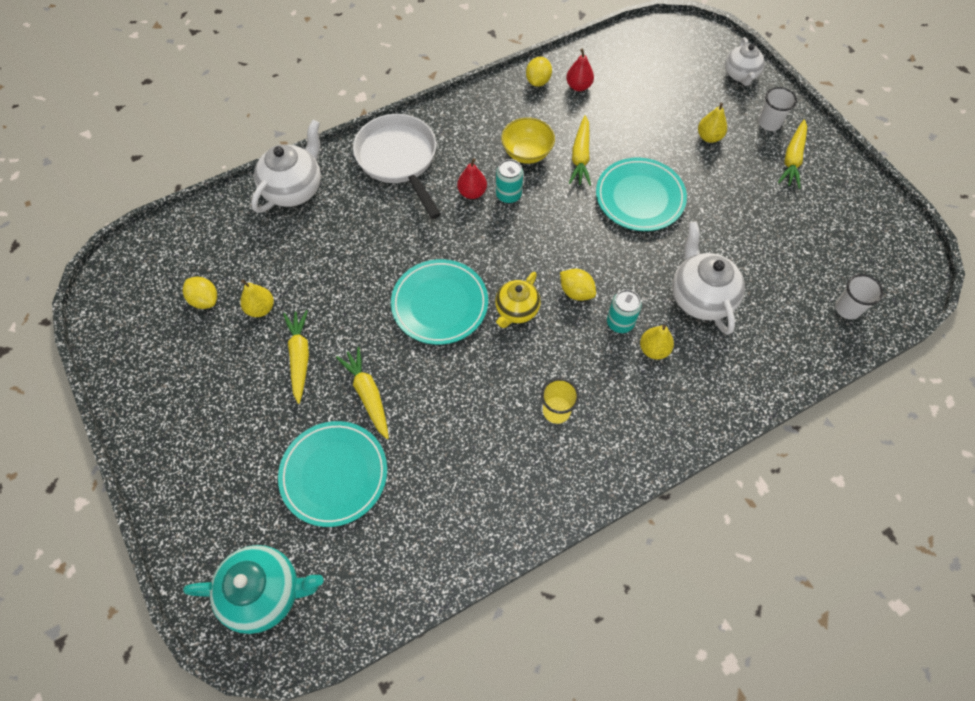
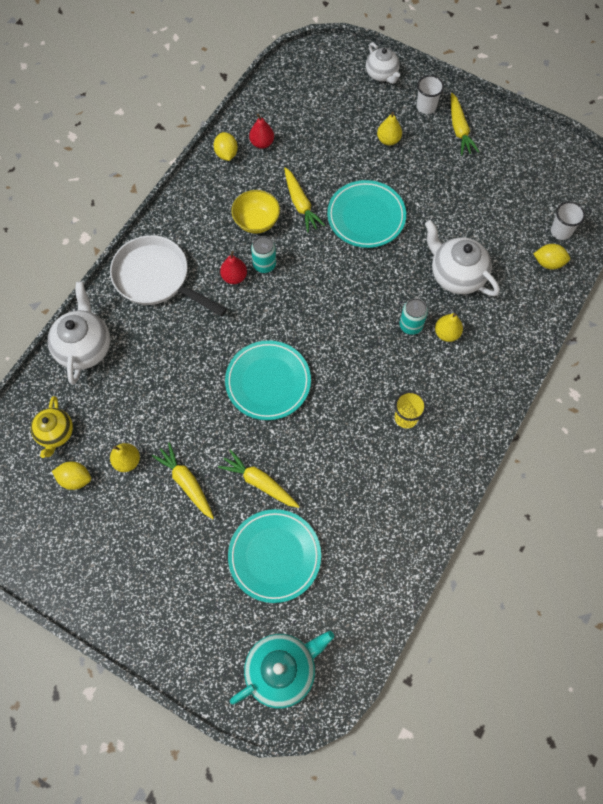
camera: 30 degrees left, 5 degrees up
yellow teapot [495,272,541,328] -> yellow teapot moved to [31,396,73,458]
yellow lemon [560,269,596,301] -> yellow lemon moved to [533,244,570,269]

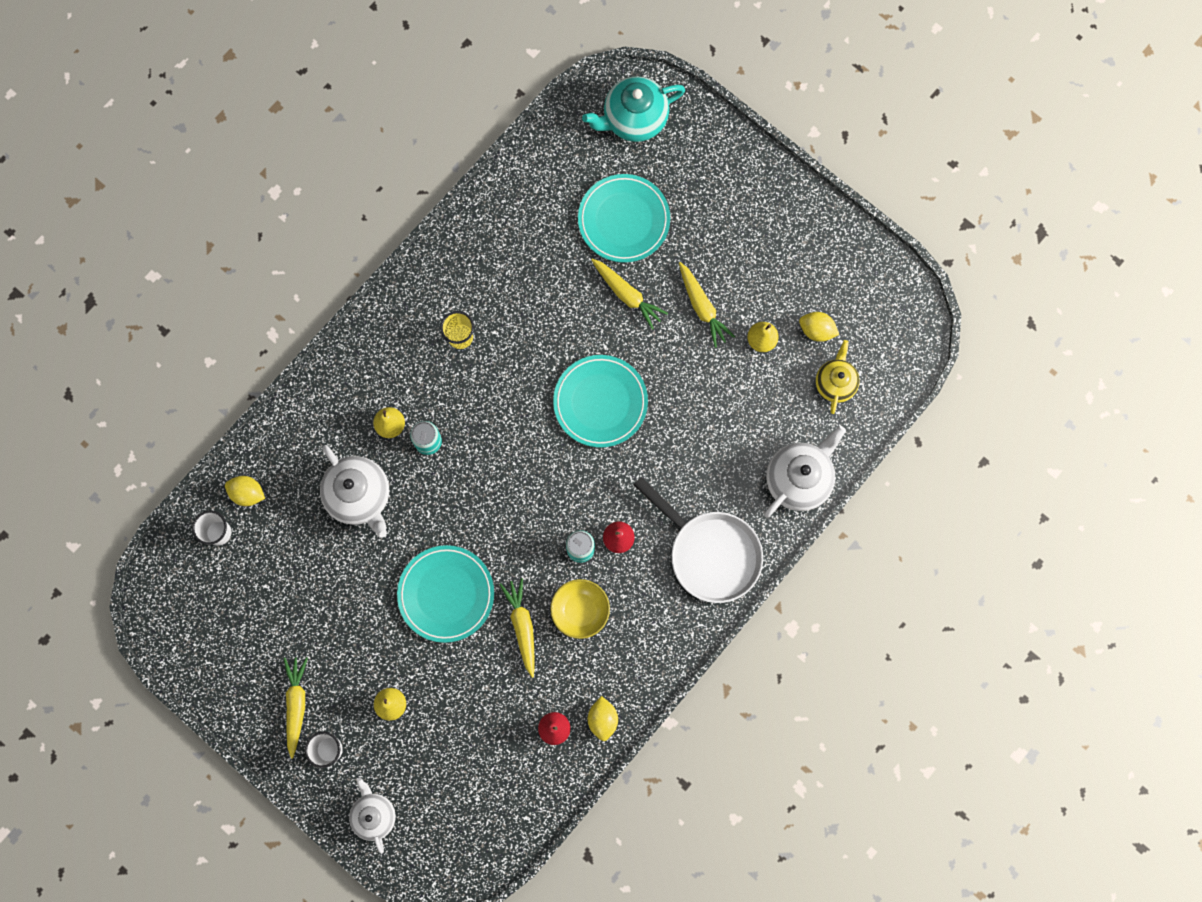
camera: 170 degrees left, 10 degrees up
white teapot [48,281,110,385] -> white teapot turned 150 degrees counterclockwise [764,426,846,518]

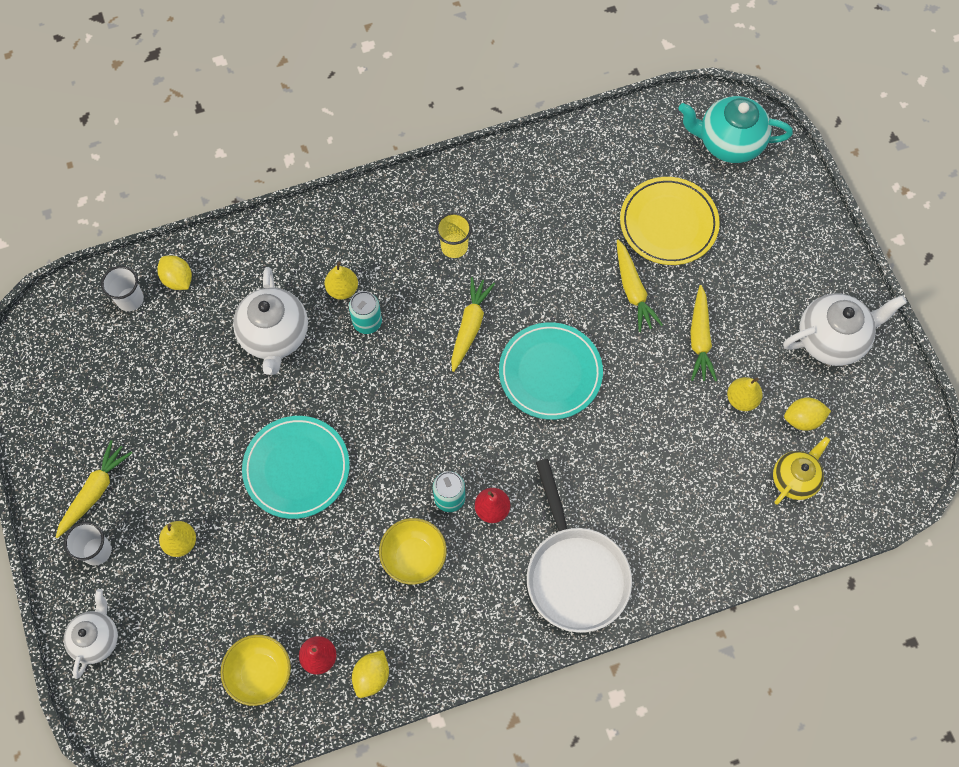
camera: 30 degrees right, 10 degrees down
yellow carrot [499,578,535,678] -> yellow carrot moved to [451,277,495,372]
turquoise plate [578,174,670,263] -> yellow plate [620,177,720,265]
white teapot [764,426,846,518] -> white teapot moved to [783,293,907,366]
yellow lemon [799,312,839,342] -> yellow lemon turned 60 degrees counterclockwise [784,398,831,431]
none -> yellow bowl [221,635,291,706]

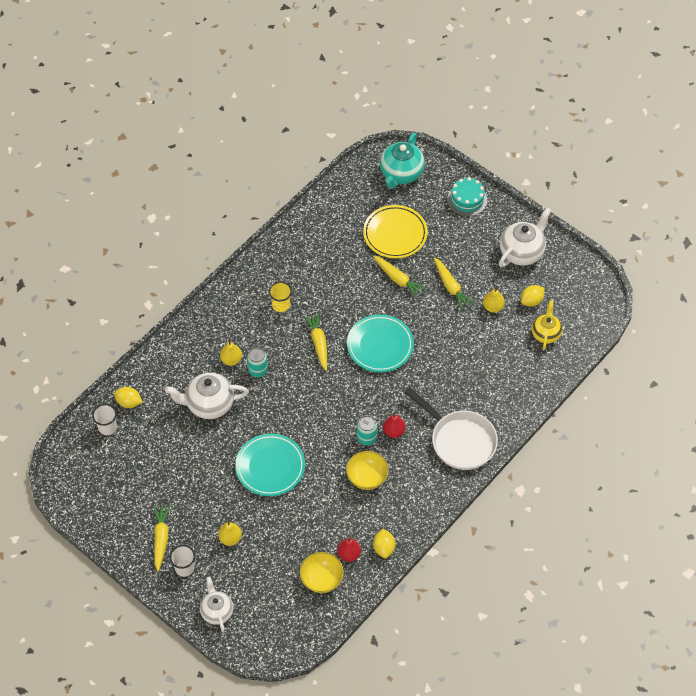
camera: 30 degrees left, 10 degrees down
white teapot [233,267,308,375] -> white teapot turned 120 degrees clockwise [165,372,249,419]
turquoise teapot [678,96,793,163] -> turquoise teapot turned 45 degrees counterclockwise [380,133,425,189]
none -> turquoise cake [447,177,487,216]

